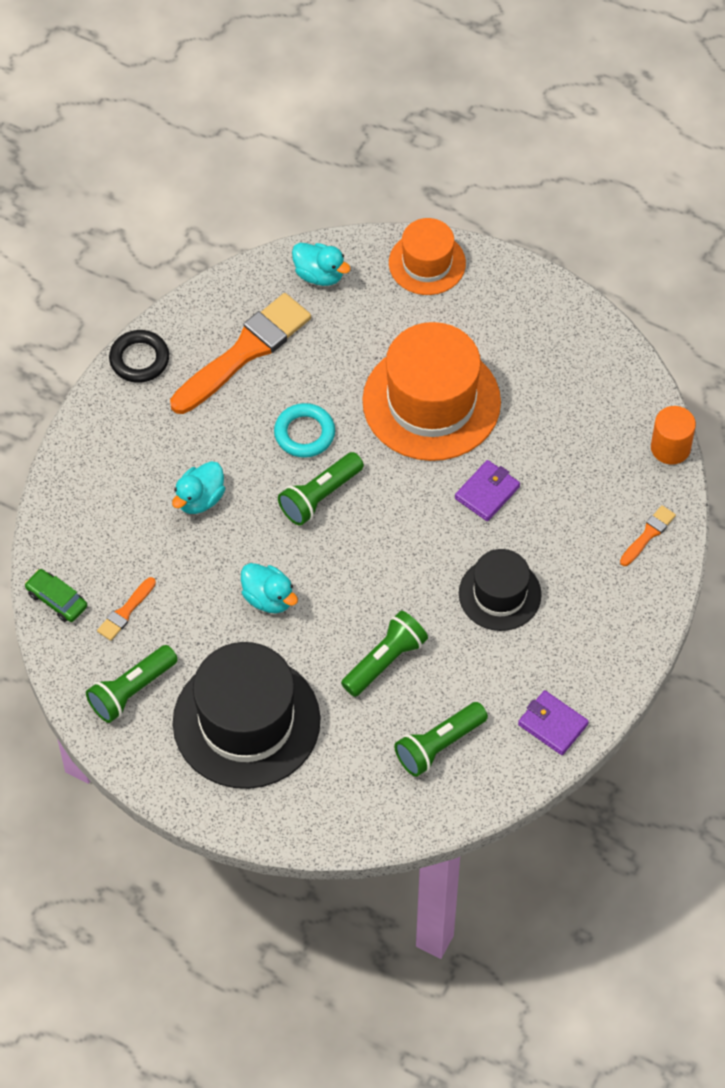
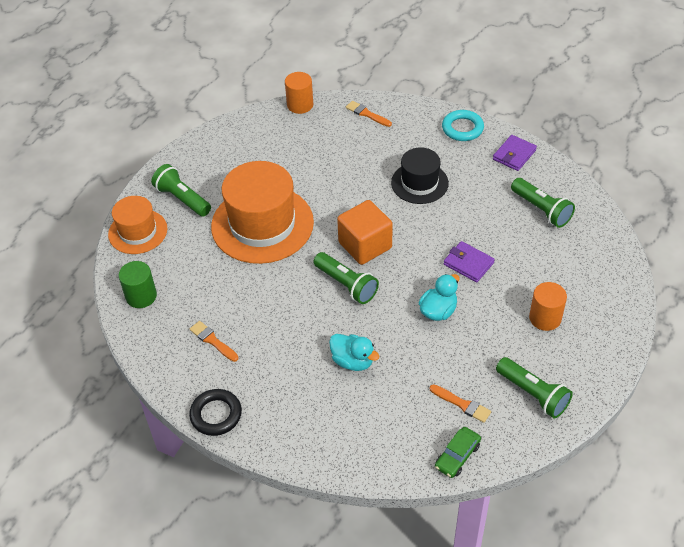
camera: 90 degrees left, 10 degrees down
orange brush [170,293,311,414] -> orange brush [190,321,238,362], size x0.44
black hat [173,642,321,789] -> orange cylinder [529,282,567,331]
turquoise ring [274,403,335,458] -> turquoise ring moved to [442,110,484,141]
turquoise duck [292,243,351,286] -> green cylinder [118,261,157,308]
green flashlight [341,611,428,697] -> green flashlight moved to [151,164,211,217]
purple wallet [455,460,520,521] -> purple wallet moved to [444,241,495,282]
none -> orange cube [337,200,393,265]

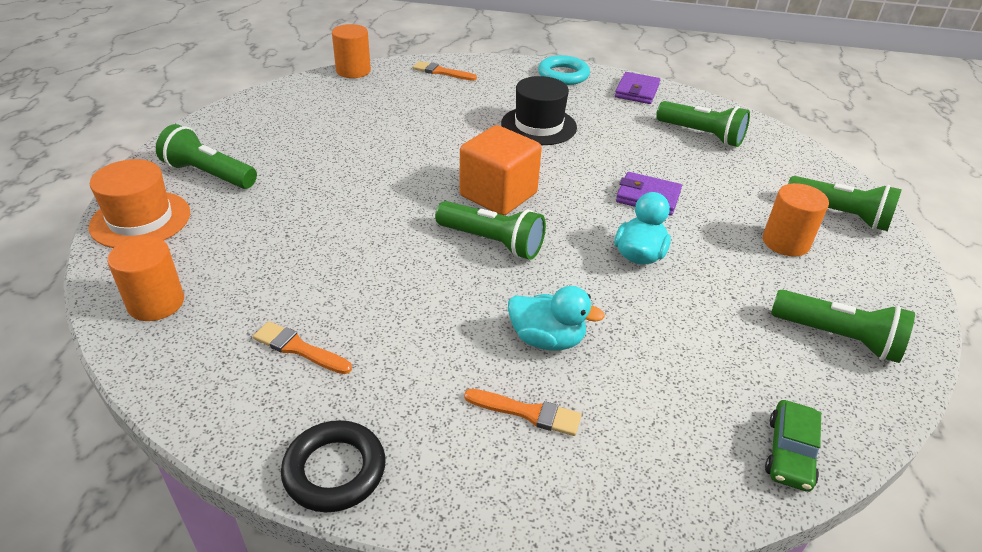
camera: 20 degrees left, 10 degrees down
green cylinder [118,261,157,308] -> orange cylinder [107,236,184,321]
orange hat [211,161,314,264] -> none
orange brush [430,384,491,423] -> orange brush moved to [464,389,581,436]
none -> green flashlight [788,176,902,231]

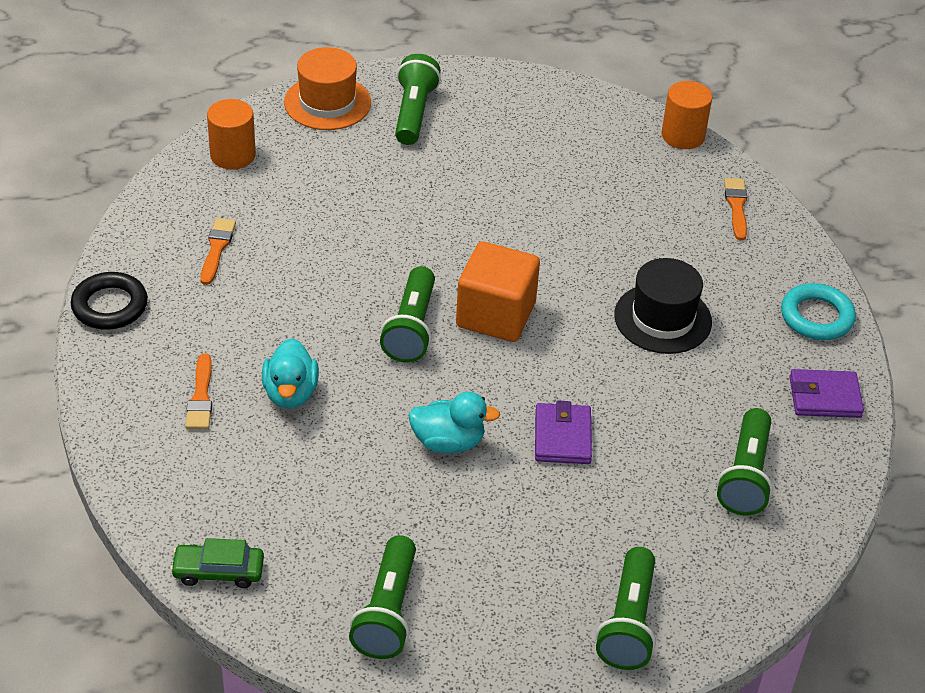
camera: 70 degrees right, 5 degrees up
orange cylinder [763,183,829,257] -> none

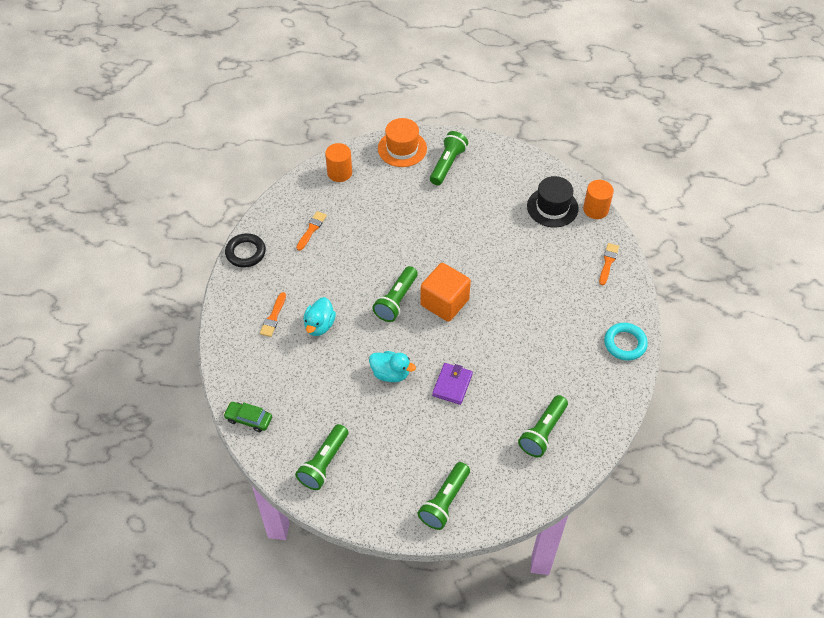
camera: 20 degrees right, 10 degrees up
black hat [614,258,712,354] -> black hat moved to [527,176,579,227]
purple wallet [789,369,864,418] -> none

